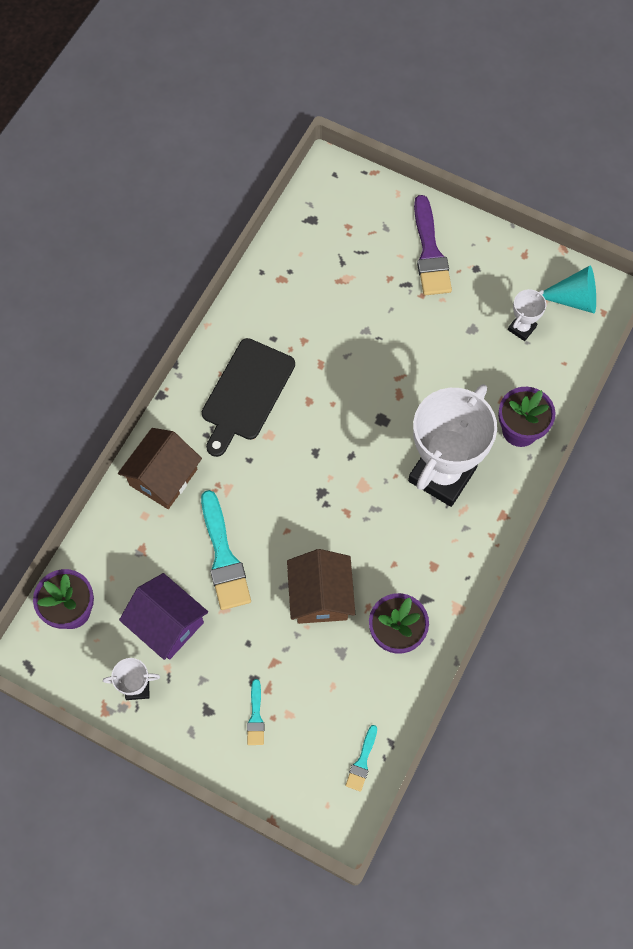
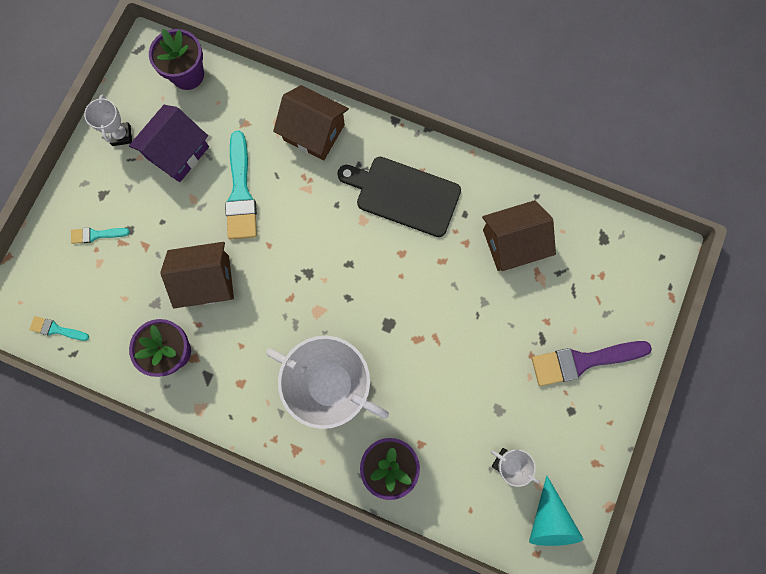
camera: 85 degrees right, 10 degrees up
turquoise brush [201,490,251,610] -> turquoise brush turned 75 degrees counterclockwise [225,131,257,240]
none -> brown house [482,200,556,271]

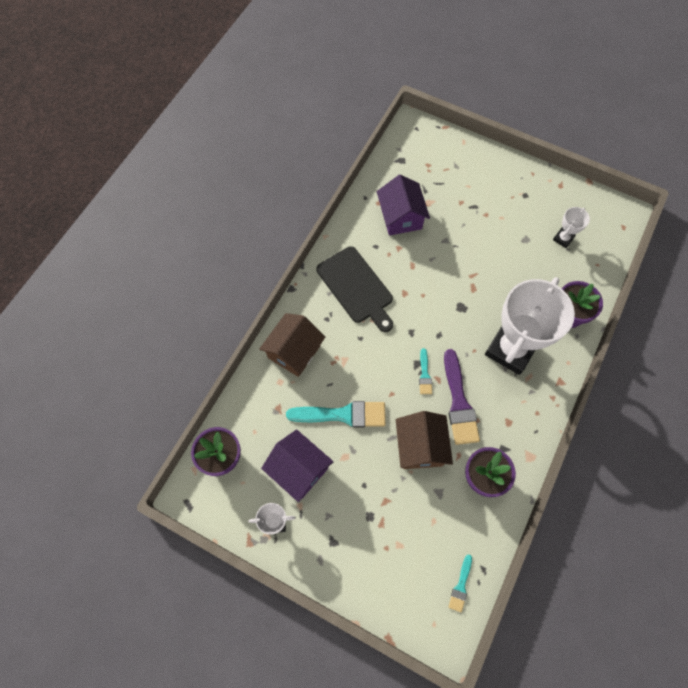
camera: 85 degrees left, 10 degrees down
turquoise brush [71,227,130,244] -> turquoise brush moved to [419,348,432,394]
black cutting board [337,157,461,237] -> black cutting board turned 60 degrees counterclockwise [316,246,393,332]
brown house [482,200,556,271] -> purple house [377,175,430,236]
turquoise cone [529,476,583,546] -> none
purple brush [532,341,652,386] -> purple brush moved to [444,349,480,445]

